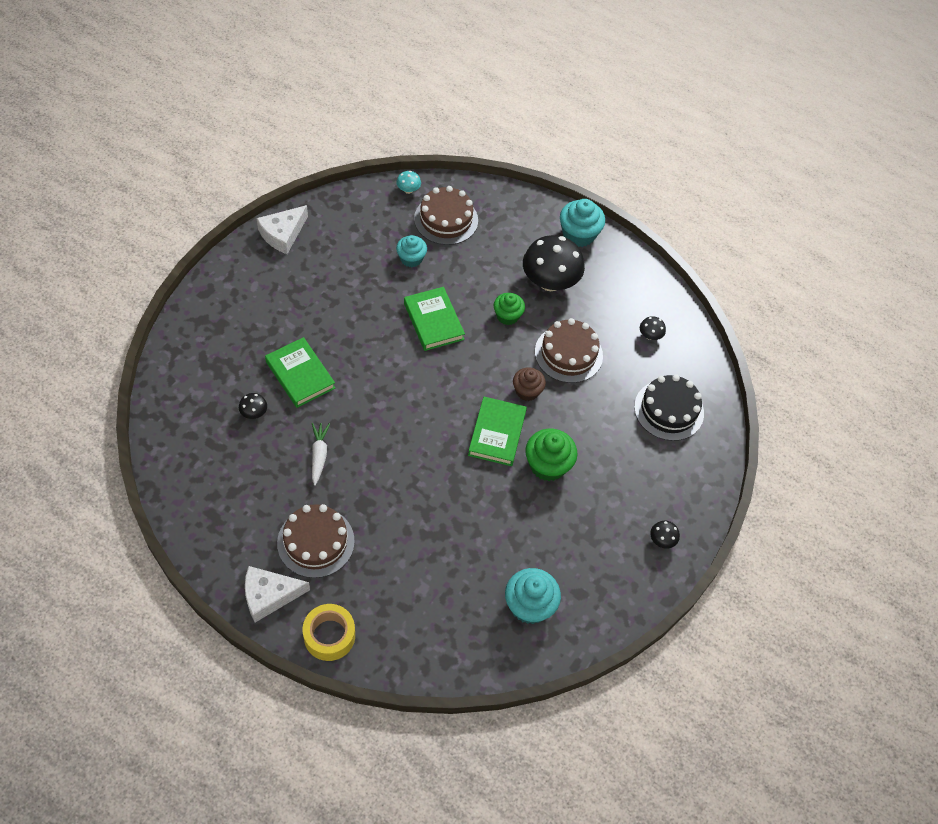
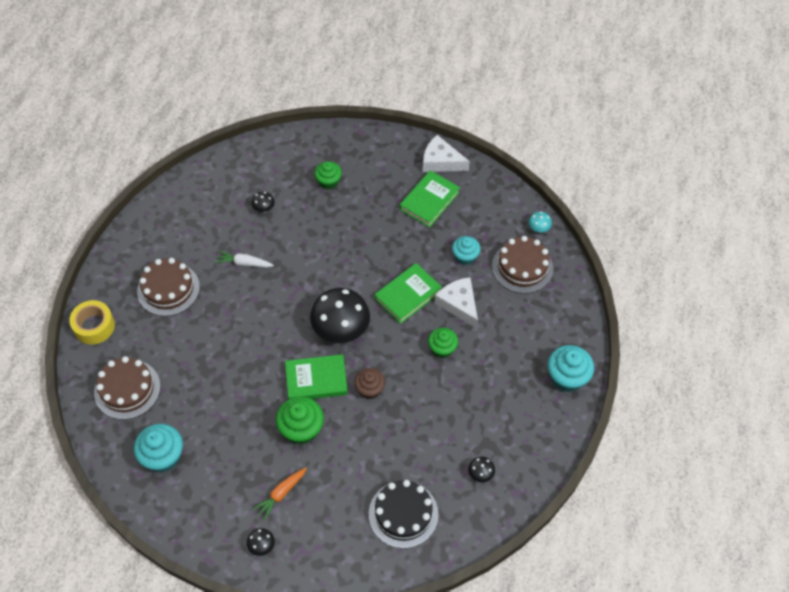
camera: 75 degrees right, 0 degrees up
white cheese [245,566,310,622] -> white cheese moved to [435,277,478,328]
green book [265,337,335,408] -> green book moved to [400,170,460,228]
white carrot [312,423,330,486] -> white carrot turned 150 degrees counterclockwise [215,250,274,268]
black mushroom [523,235,585,291] -> black mushroom moved to [310,288,370,343]
brown cake [535,318,603,383] -> brown cake moved to [94,356,161,420]
none -> orange carrot [253,468,307,520]
none -> green cupcake [314,161,342,189]

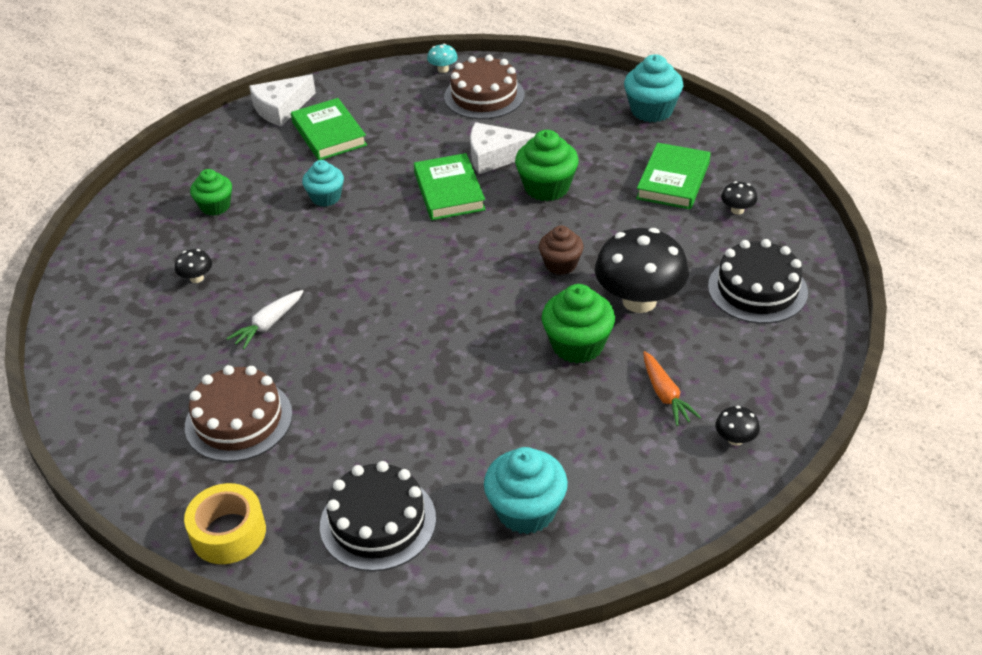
camera: 60 degrees left, 15 degrees down
brown cake [94,356,161,420] -> black cake [320,461,436,571]
green book [285,354,348,399] -> green book moved to [636,143,710,210]
black mushroom [310,288,370,343] -> black mushroom moved to [595,228,689,313]
green cupcake [428,328,458,358] -> green cupcake [515,130,579,201], size x1.51
turquoise cupcake [452,236,480,265] -> turquoise cupcake moved to [302,160,344,207]

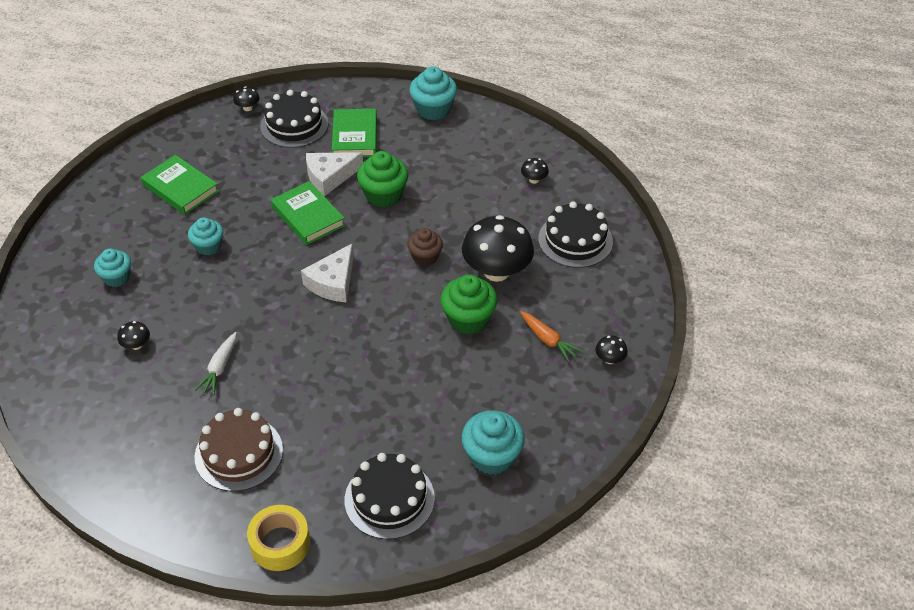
camera: 25 degrees left, 5 degrees up
green cupcake [190,169,232,216] -> turquoise cupcake [94,248,131,287]
white cheese [249,74,316,127] -> white cheese moved to [301,244,354,302]
turquoise mushroom [427,44,458,73] -> black mushroom [233,86,260,111]
brown cake [444,55,524,119] -> black cake [260,90,328,148]
green book [636,143,710,210] -> green book moved to [332,109,377,157]

